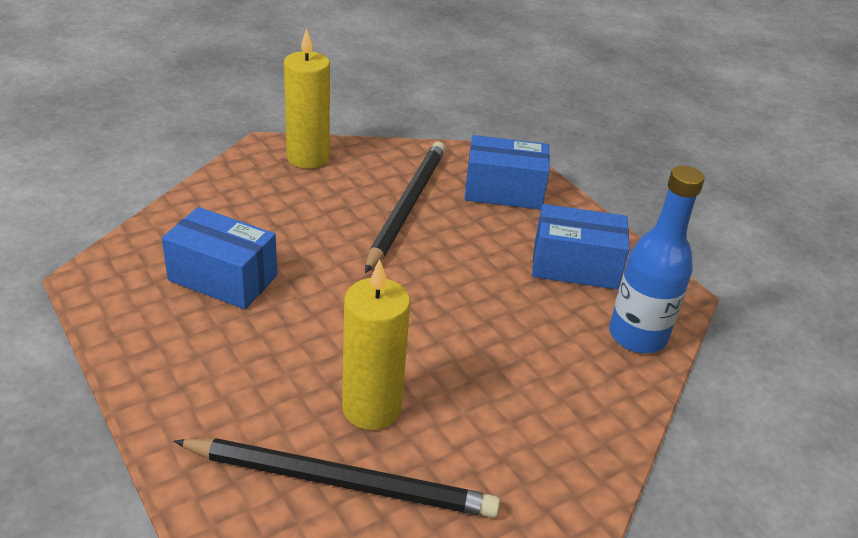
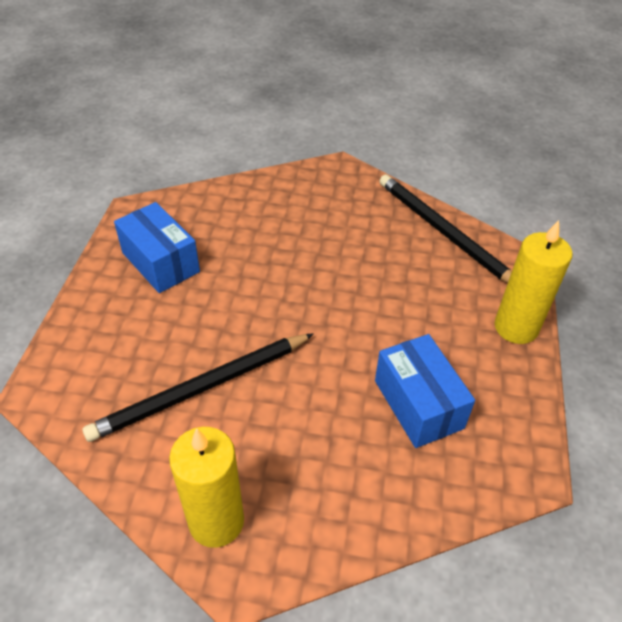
camera: 135 degrees left, 10 degrees up
yellow candle [342,259,411,430] -> yellow candle moved to [495,220,572,344]
blue box [465,135,550,210] -> none
blue bottle [609,166,705,353] -> none

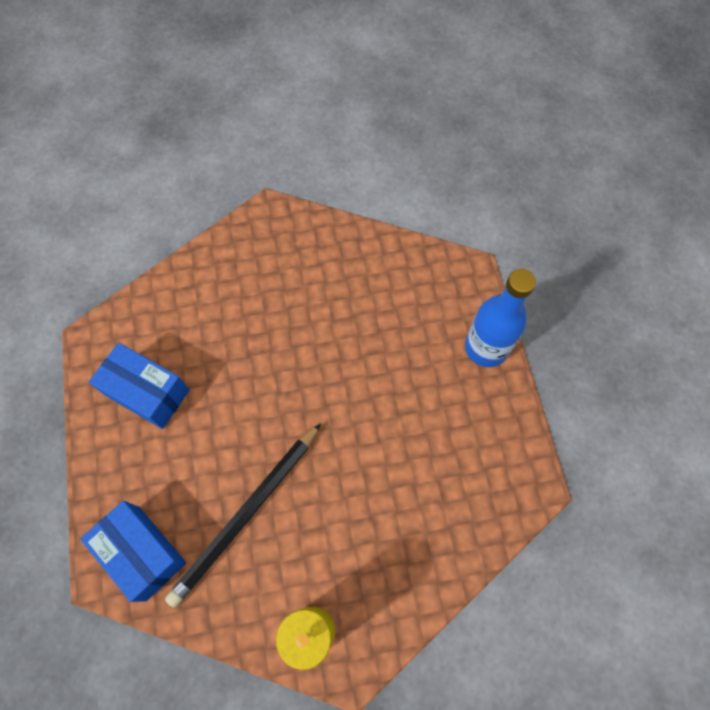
camera: 20 degrees left, 20 degrees up
blue box [375,334,475,448] -> blue box moved to [80,501,186,602]
black pencil [379,175,512,283] -> none
yellow candle [495,220,572,344] -> blue bottle [465,269,536,367]

